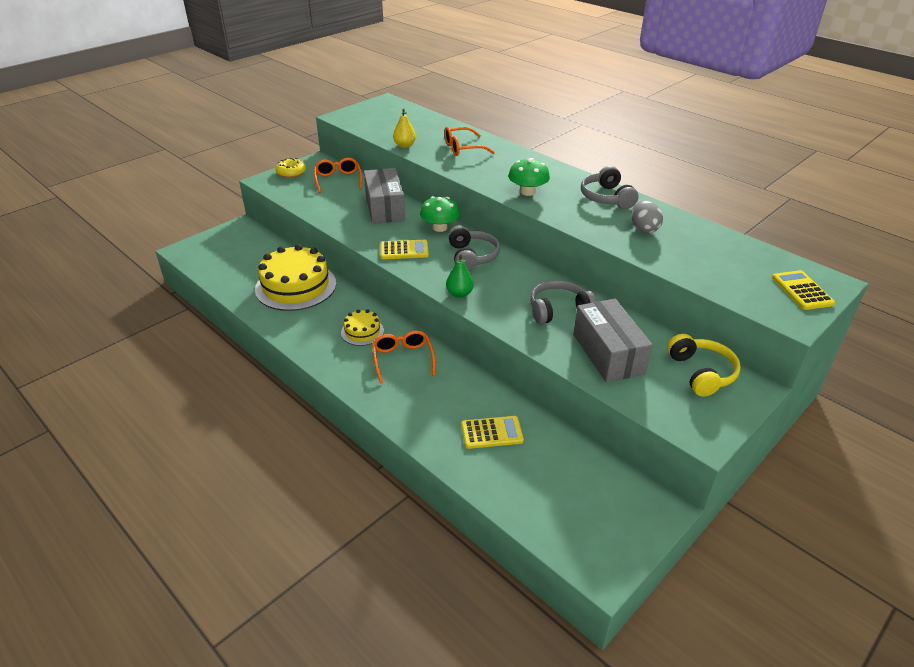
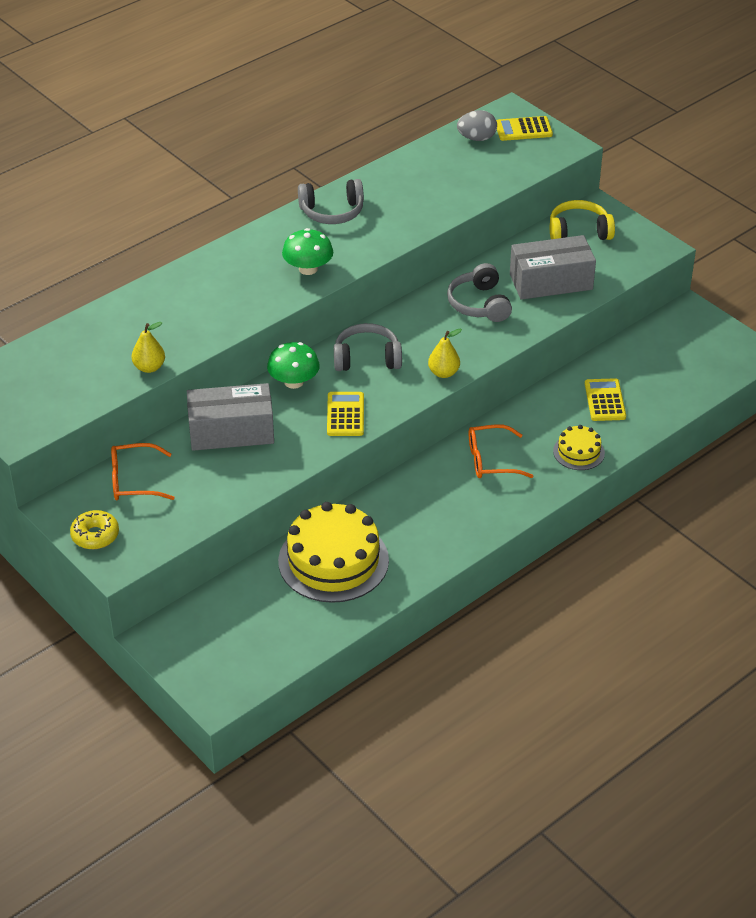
camera: 85 degrees left, 5 degrees up
yellow cake [341,309,384,346] -> yellow cake moved to [553,425,605,470]
orange glasses [444,127,495,156] -> none
green pear [446,255,474,298] -> yellow pear [428,329,462,378]
grey egg [631,201,663,233] -> grey egg moved to [457,110,497,141]

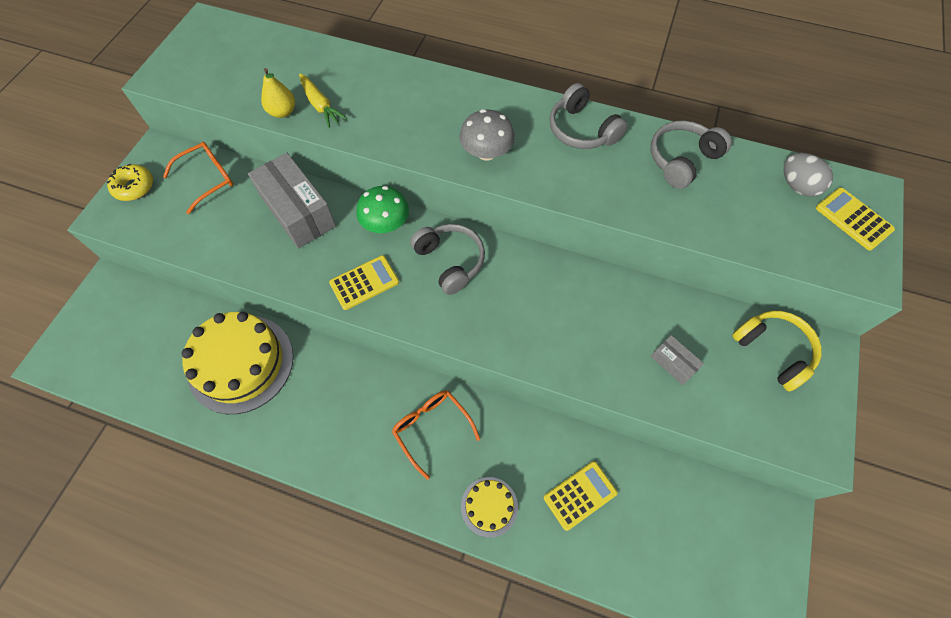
camera: 60 degrees right, 20 degrees up
orange glasses [111,443,175,500] -> orange glasses turned 90 degrees clockwise [163,142,233,214]
green mushroom [282,228,333,275] -> grey mushroom [460,109,515,161]
yellow pear [428,329,462,378] -> none
grey headphones [447,263,512,322] -> grey headphones moved to [651,120,732,189]
grey box [510,235,596,300] -> grey box [651,335,704,385], size x0.46
none -> yellow carrot [299,74,347,128]

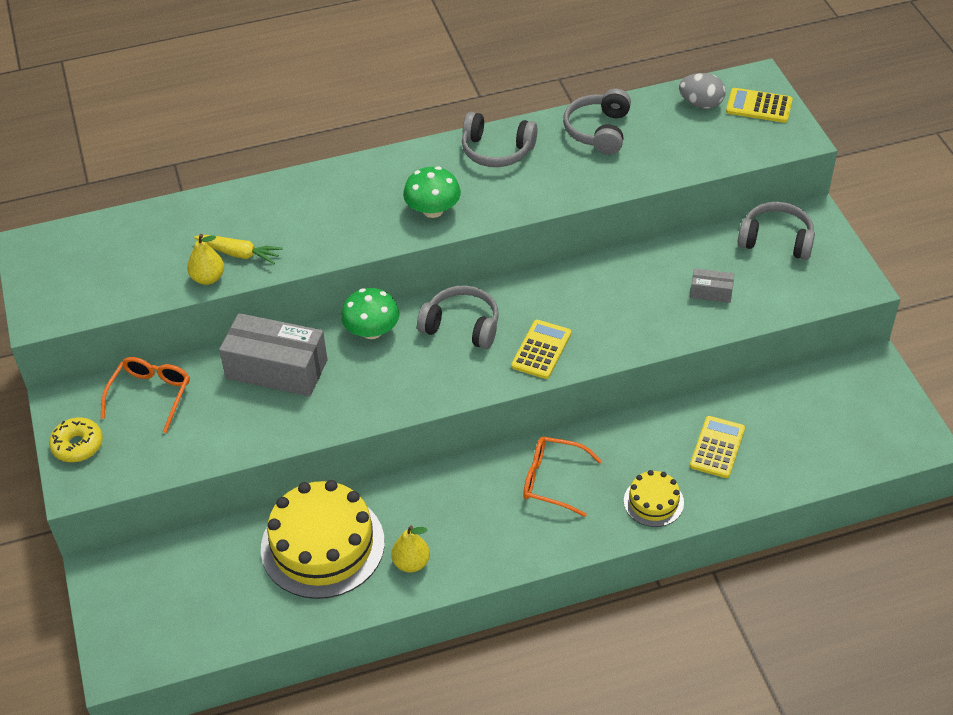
camera: 35 degrees left, 15 degrees down
yellow calculator [329,255,399,310] -> yellow calculator moved to [511,320,571,379]
grey mushroom [460,109,515,161] -> green mushroom [403,166,461,218]
yellow headphones [732,311,822,391] -> grey headphones [737,202,815,260]
none -> yellow pear [391,525,430,572]

